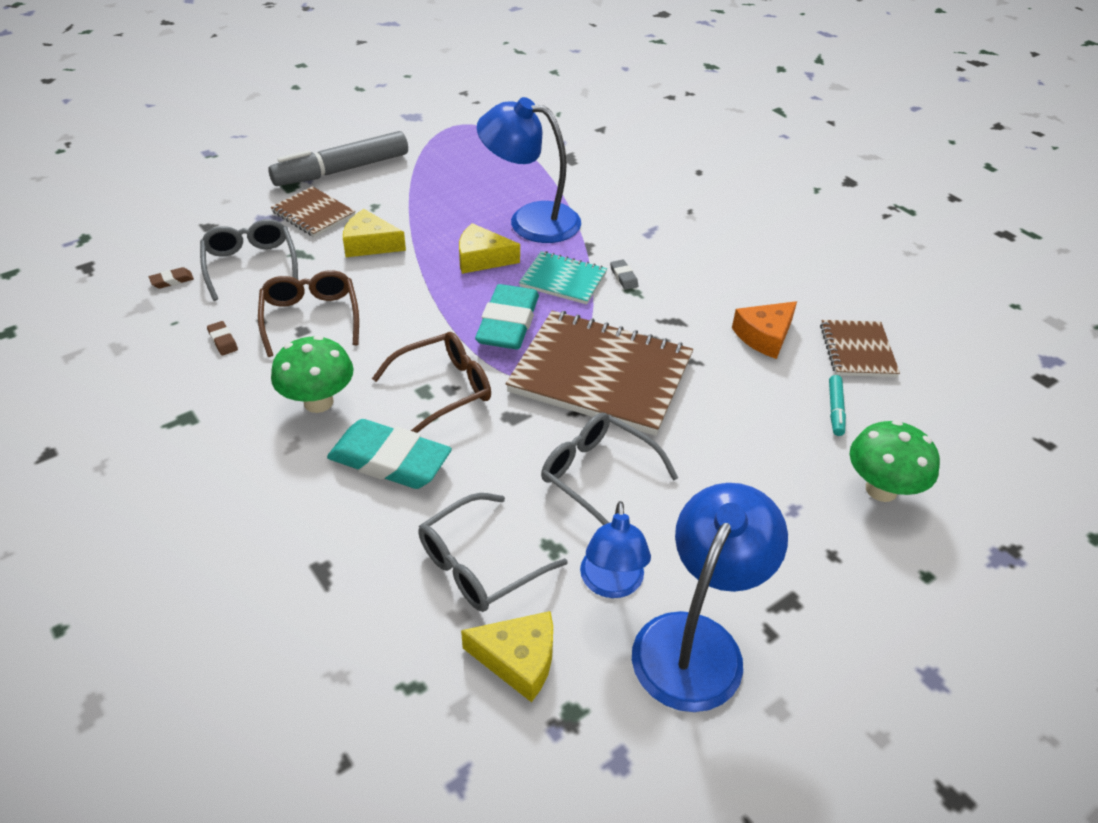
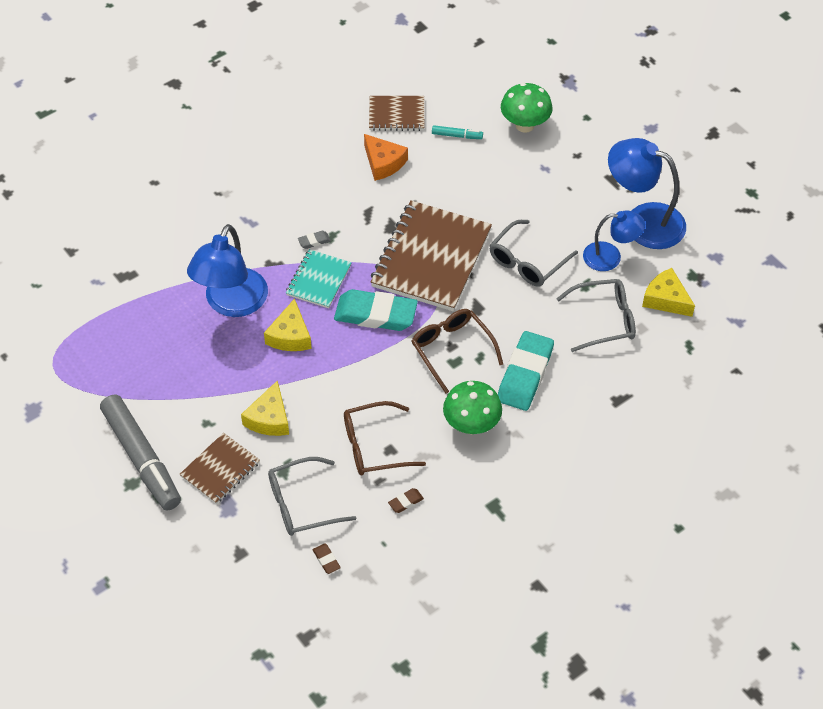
camera: 90 degrees left, 10 degrees up
grey glasses [418,493,567,612] -> grey glasses turned 60 degrees counterclockwise [556,279,636,352]
yellow cheese [461,611,553,702] -> yellow cheese turned 60 degrees counterclockwise [642,268,695,317]

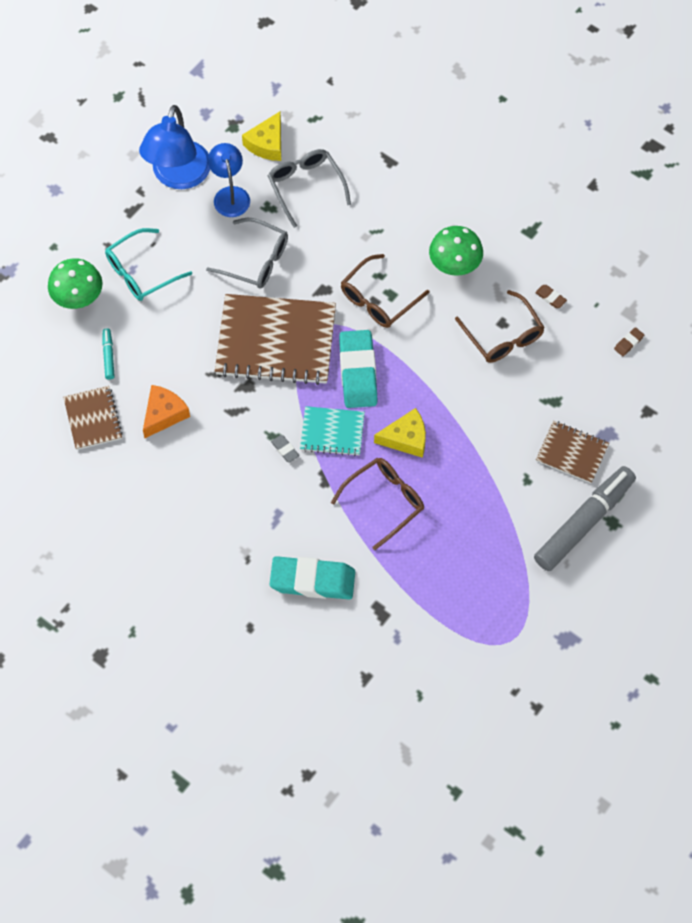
camera: 105 degrees left, 10 degrees up
blue lamp [187,224,268,317] -> brown glasses [331,458,424,550]
yellow cheese [241,380,289,436] -> none
grey glasses [268,457,356,536] -> none
turquoise eraser [498,331,554,411] -> turquoise eraser moved to [270,556,355,600]
none -> turquoise glasses [105,228,192,301]

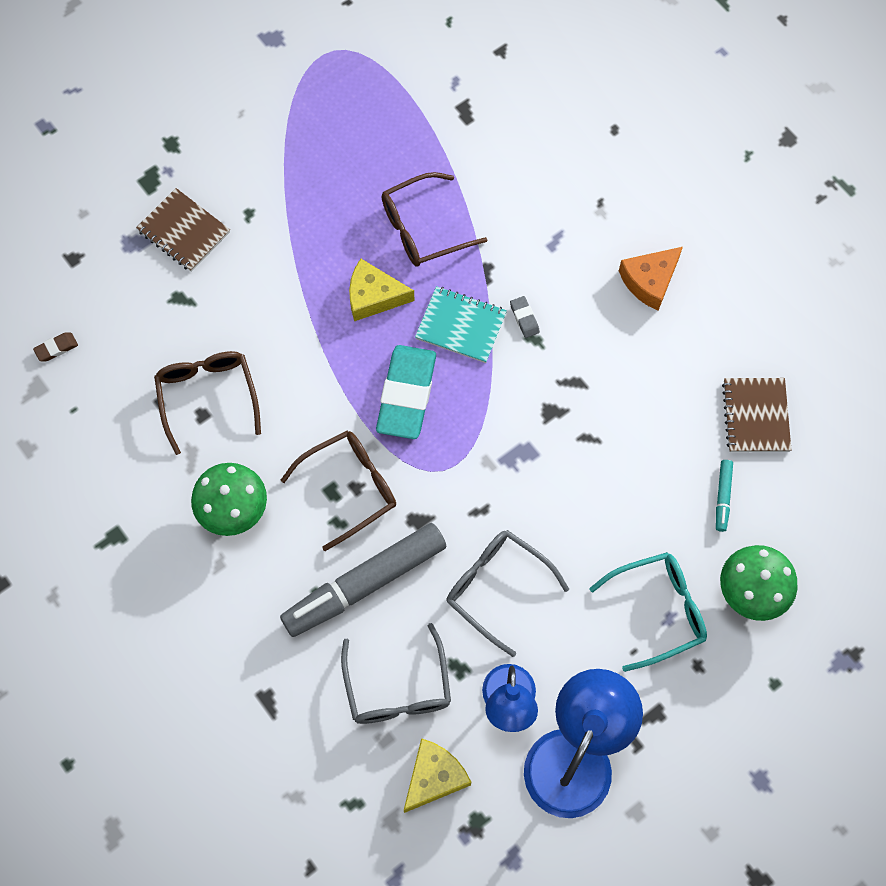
camera: 165 degrees left, 5 degrees up
orange cheese [143,385,190,438] -> orange cheese moved to [619,247,683,311]
brown notebook [215,294,336,385] -> none
turquoise eraser [270,556,355,600] -> none
grey marker [534,466,636,571] -> grey marker moved to [280,523,447,637]
brown eraser [535,285,567,308] -> none

